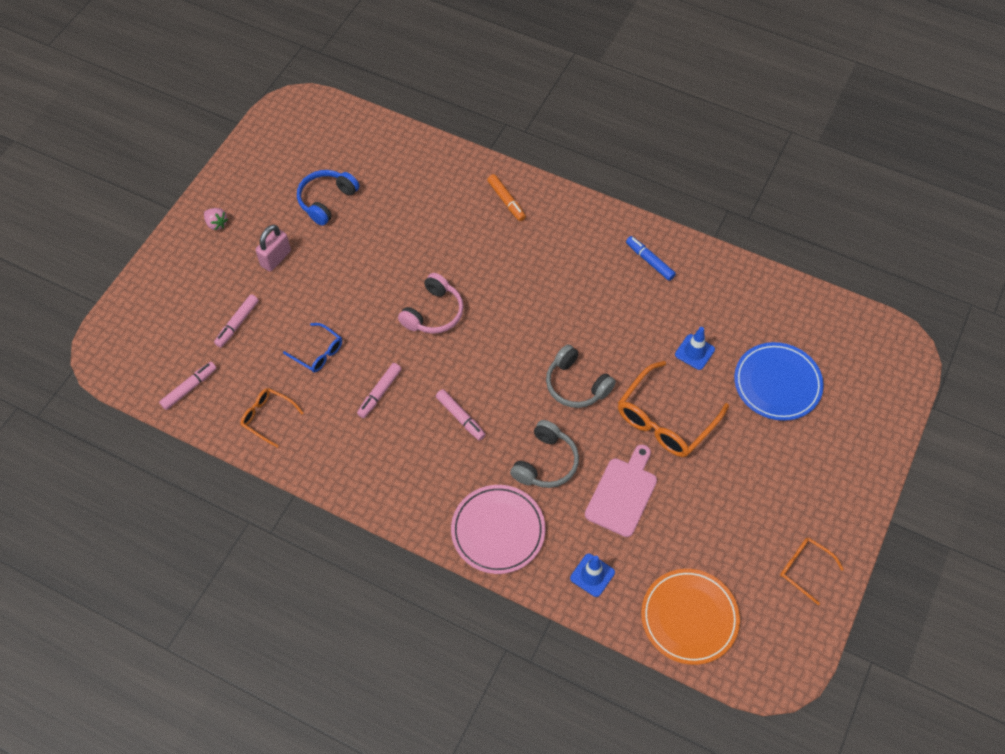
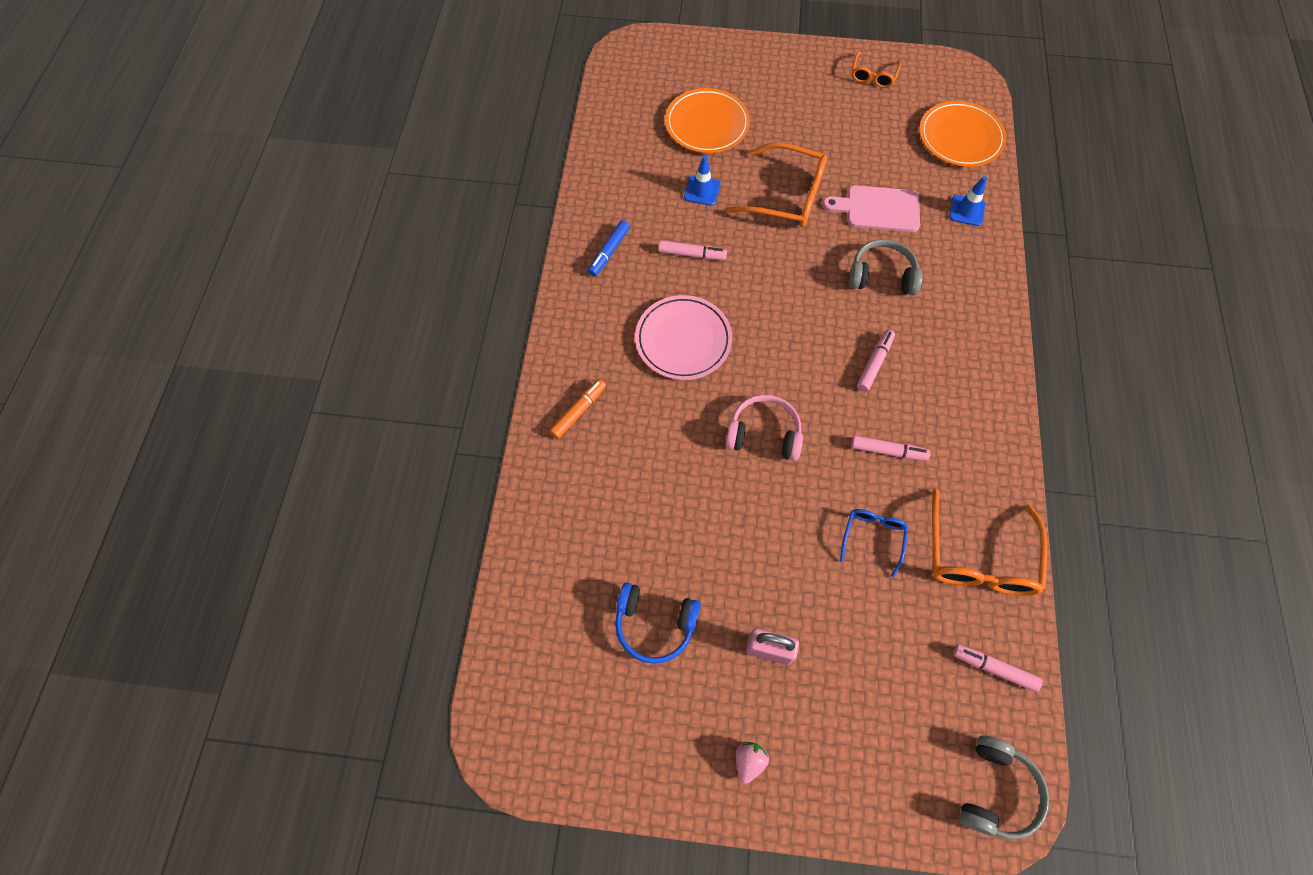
camera: 110 degrees left, 5 degrees up
pink marker [214,294,259,347] -> pink marker moved to [658,240,727,260]
orange glasses [241,388,304,448] -> orange glasses [932,488,1047,596], size x1.82
pink plate [451,485,545,574] -> pink plate moved to [635,295,732,380]
grey headphones [546,344,616,408] -> grey headphones moved to [959,736,1049,839]
blue plate [734,342,824,421] -> orange plate [665,88,750,153]

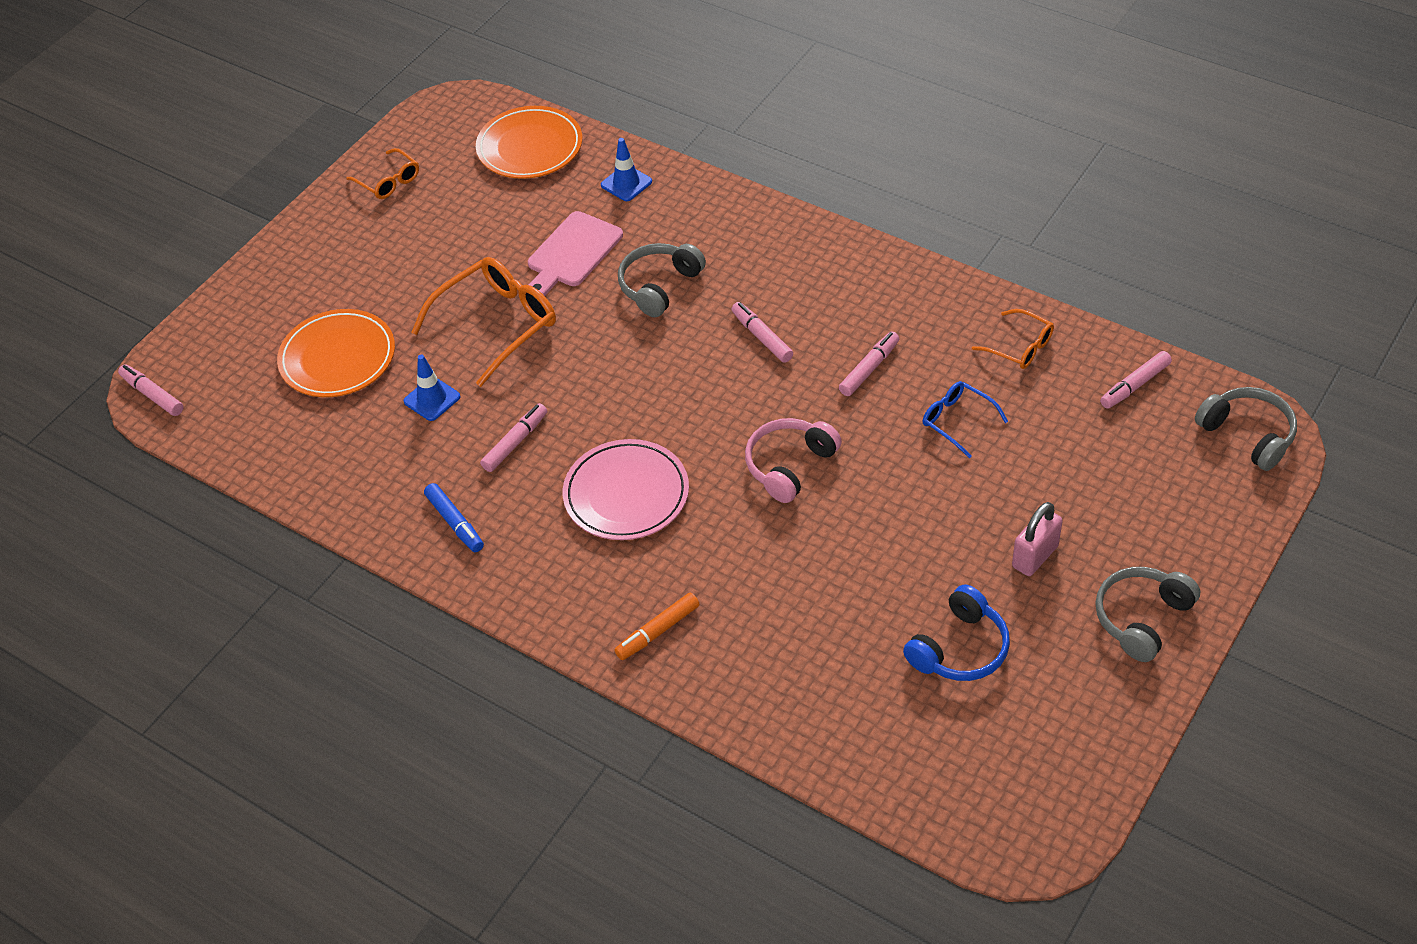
camera: 60 degrees left, 15 degrees down
orange marker [549,379,606,439] -> orange marker turned 105 degrees counterclockwise [614,593,699,660]
pink strawberry [736,742,769,784] -> grey headphones [1095,567,1200,662]
orange glasses [932,488,1047,596] -> orange glasses [972,309,1054,369], size x0.55
none -> pink marker [118,364,184,416]

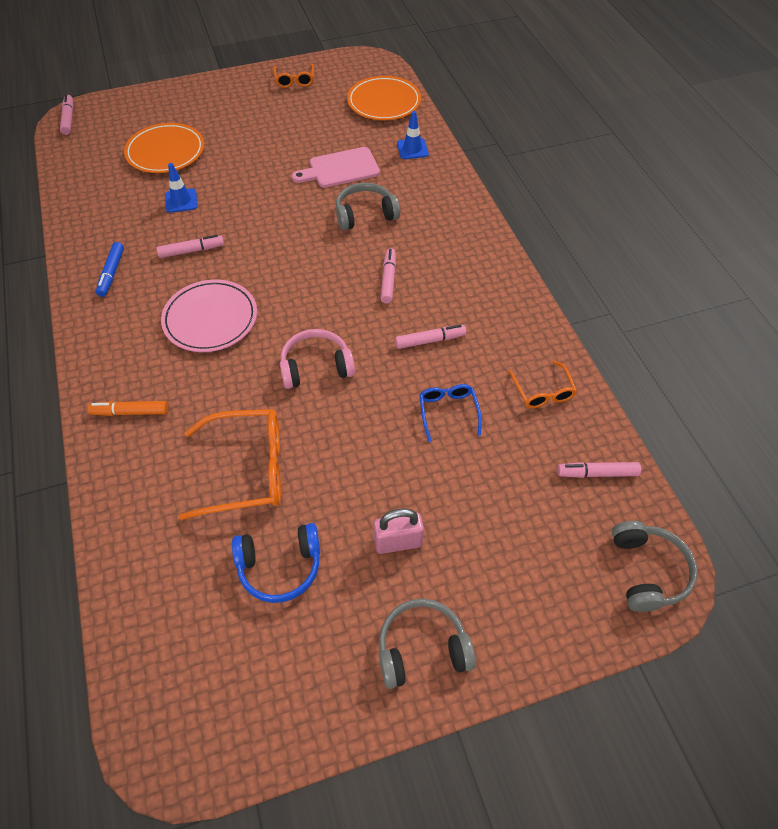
camera: 35 degrees right, 5 degrees up
orange glasses [411,257,556,387] -> orange glasses moved to [179,409,281,520]

